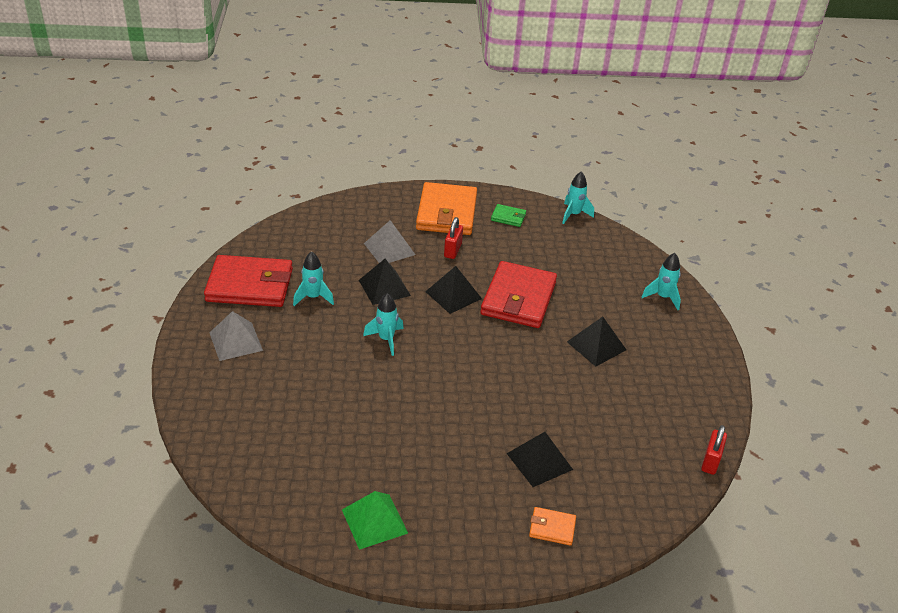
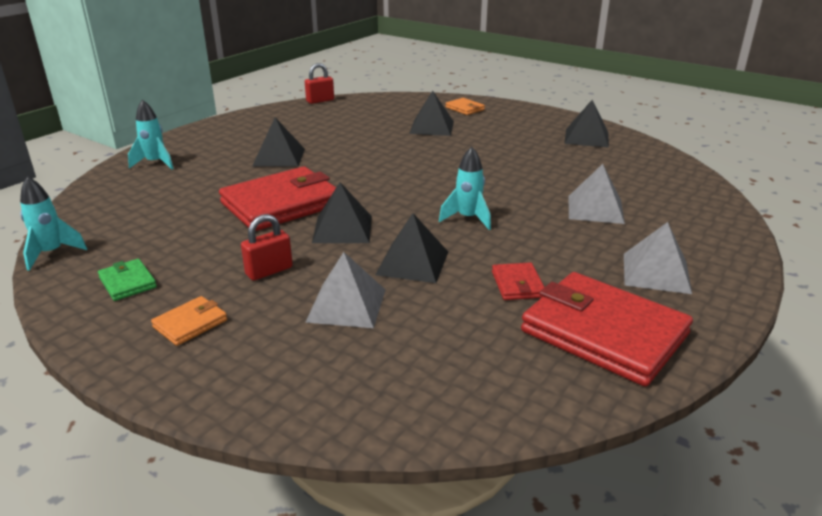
camera: 140 degrees left, 10 degrees down
turquoise rocket [293,251,334,306] -> red wallet [492,262,544,300]
green pyramid [342,491,408,550] -> black pyramid [564,100,609,148]
orange wallet [416,182,477,235] -> orange wallet [151,296,227,346], size x0.44
none -> grey pyramid [569,164,625,224]

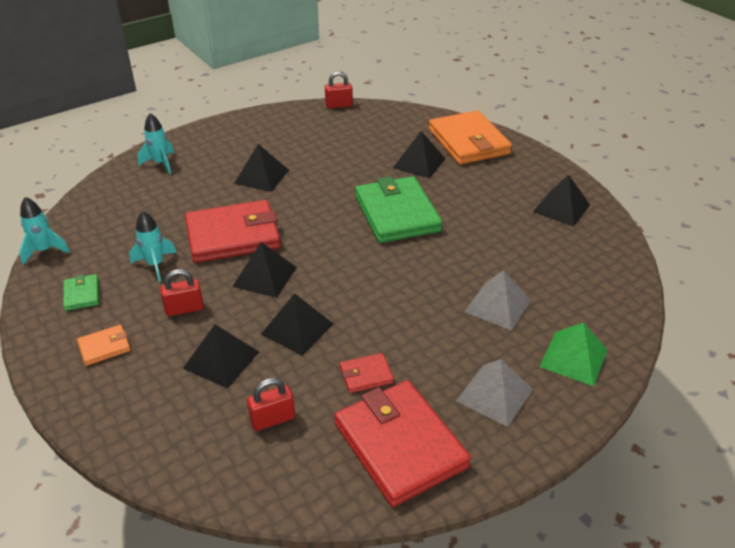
camera: 20 degrees right, 10 degrees up
grey pyramid [305,252,386,328] -> black pyramid [183,325,259,389]
turquoise rocket [439,146,491,230] -> turquoise rocket moved to [129,210,177,282]
orange wallet [445,98,485,115] -> orange wallet [429,110,512,165], size x2.25
red wallet [492,262,544,300] -> red wallet turned 60 degrees clockwise [340,353,394,393]
none -> red padlock [247,378,295,431]
none -> green wallet [355,176,442,243]
none -> green pyramid [539,322,608,386]

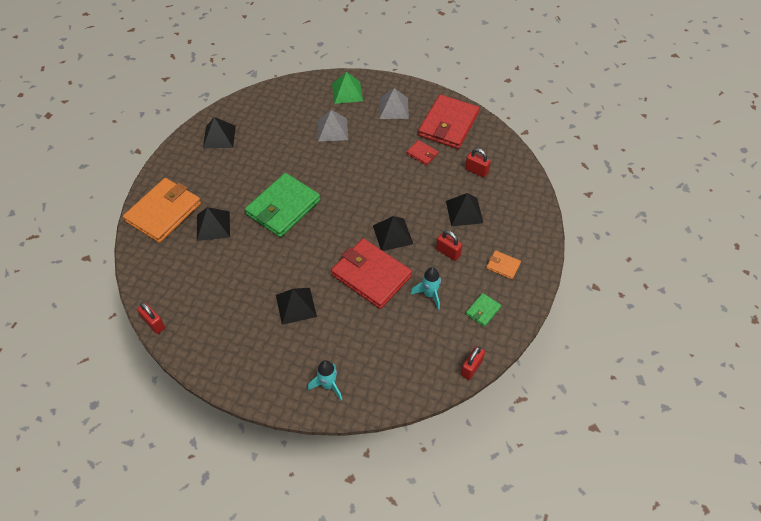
camera: 125 degrees left, 15 degrees up
turquoise rocket [20,197,70,265] -> red padlock [461,346,485,380]
black pyramid [261,293,334,356] -> none

